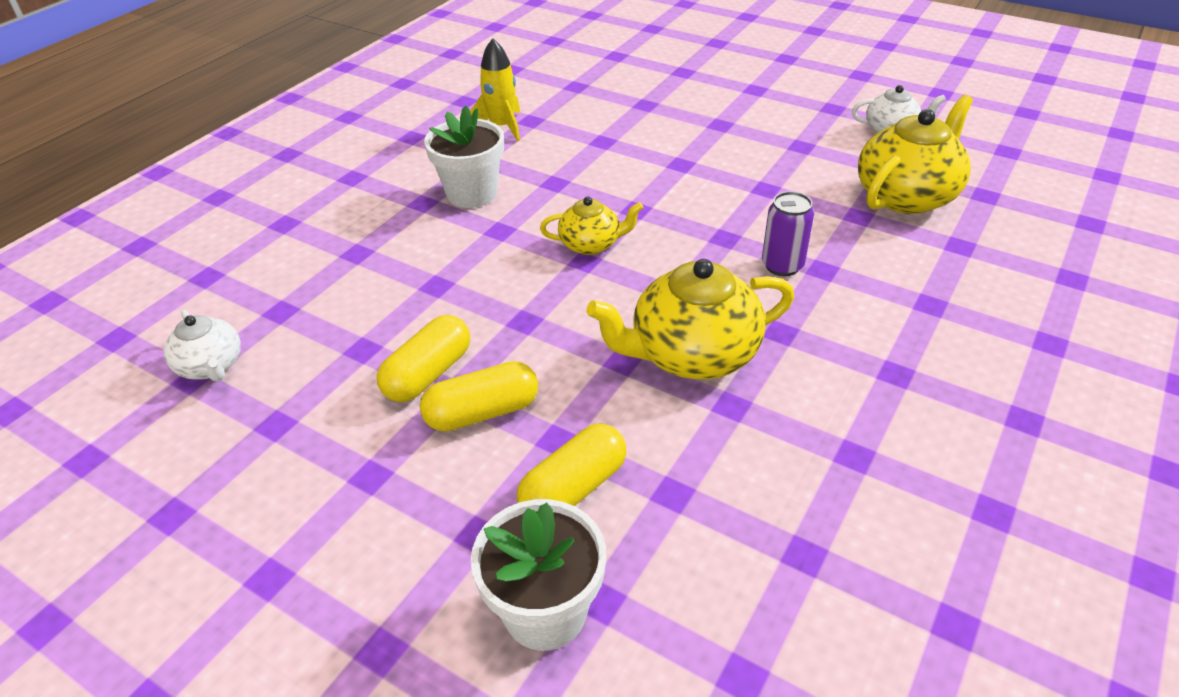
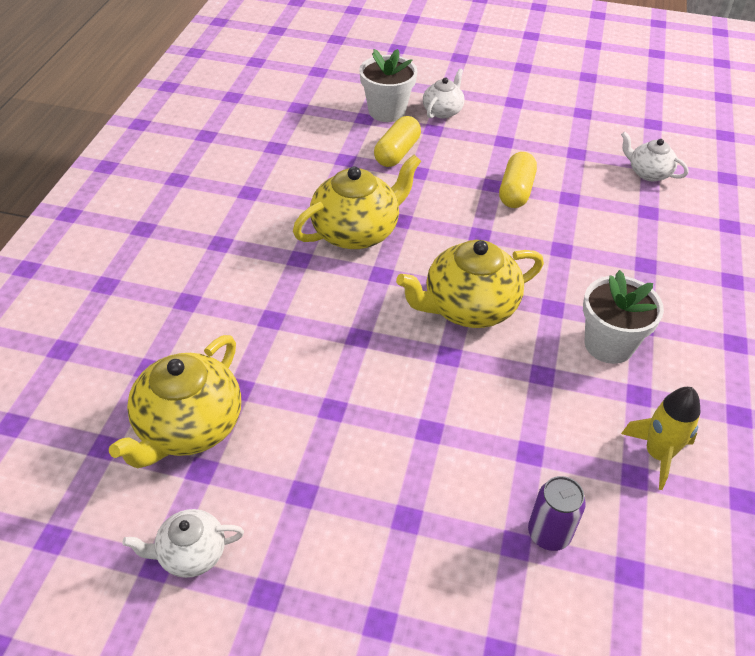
camera: 160 degrees right, 5 degrees up
yellow capsule [420,361,538,431] -> none
yellow teapot [540,197,643,255] -> yellow teapot [396,240,544,328], size x1.79
purple can [762,191,814,276] -> purple can moved to [528,476,586,551]
none -> white teapot [423,68,465,118]

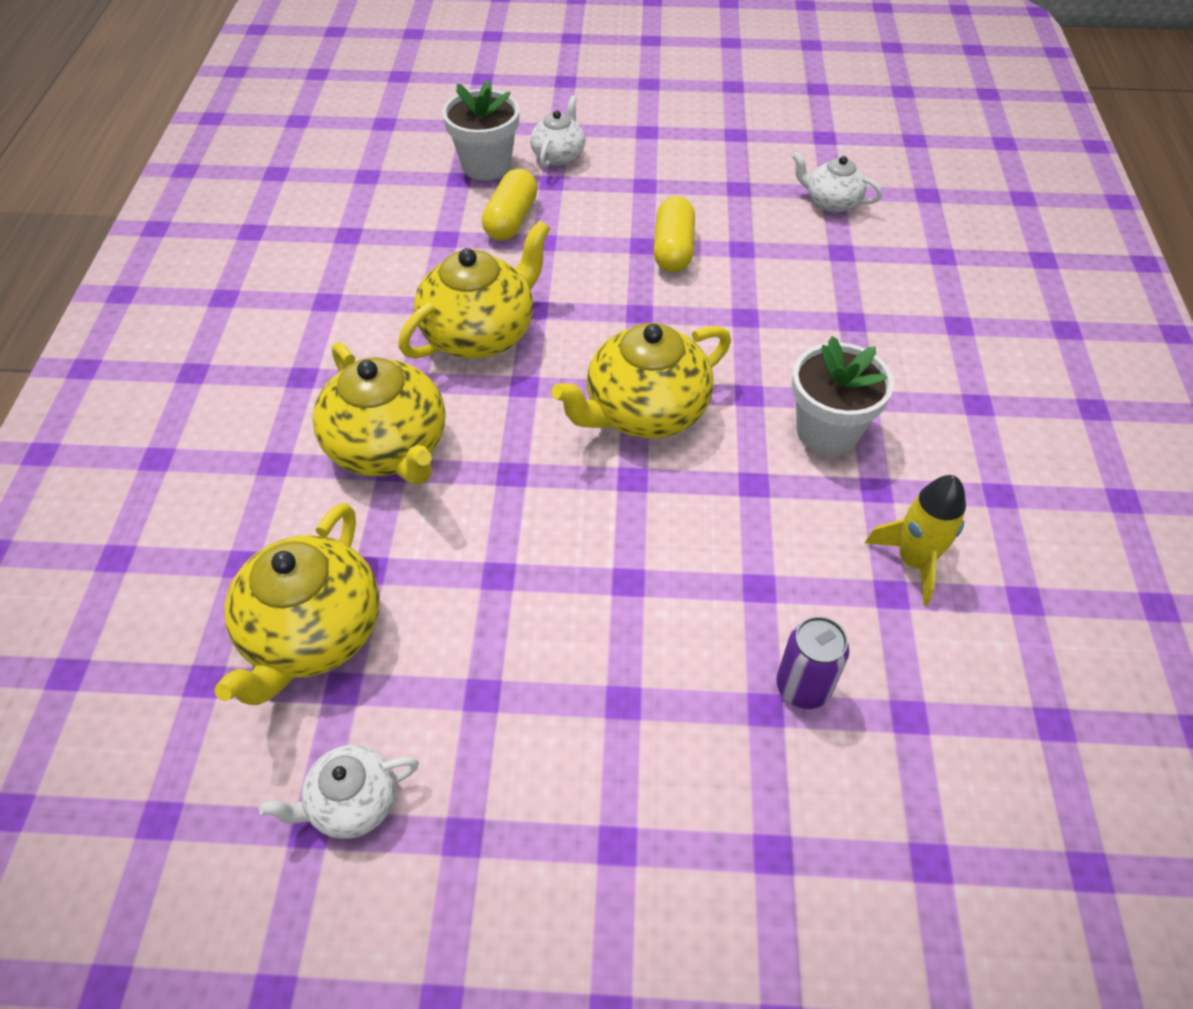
camera: 10 degrees left, 5 degrees up
none -> yellow teapot [313,342,445,484]

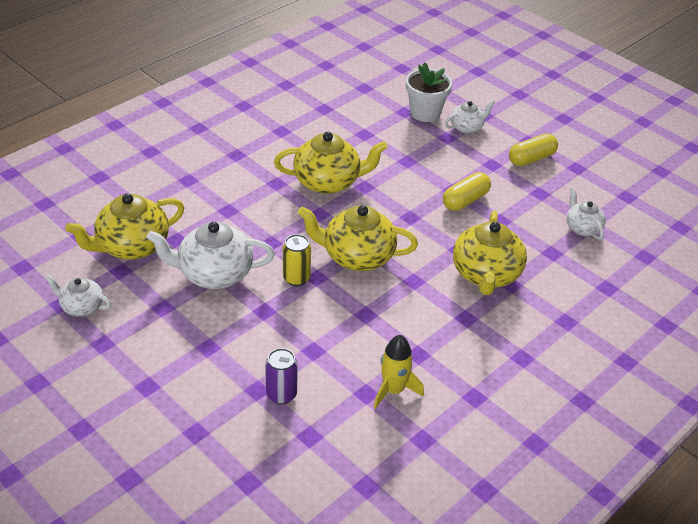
camera: 40 degrees right, 10 degrees down
yellow teapot [313,342,445,484] -> yellow teapot moved to [453,211,527,295]
yellow capsule [482,169,538,241] -> yellow capsule moved to [509,133,558,166]
white flower pot [792,336,894,455] -> none
none -> white teapot [146,222,275,289]
none -> yellow can [283,234,311,286]

